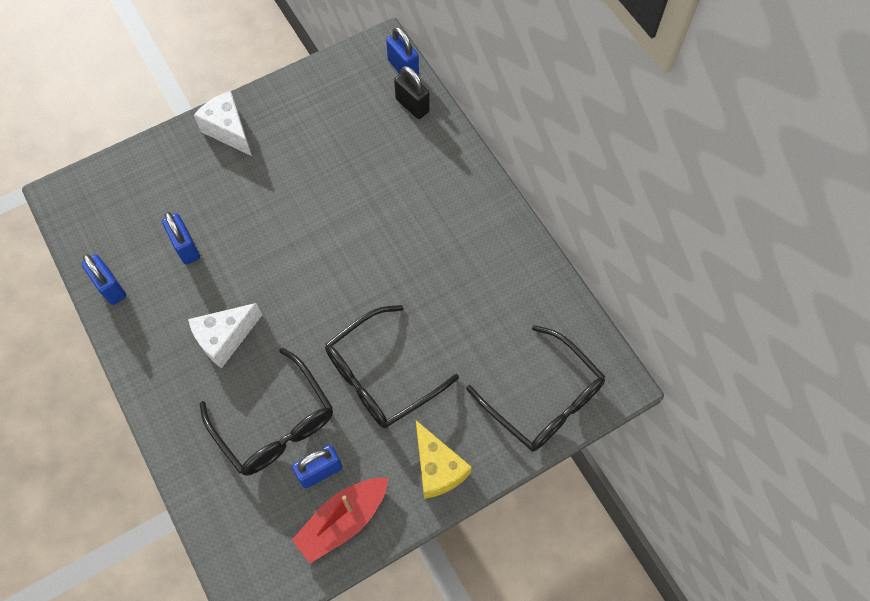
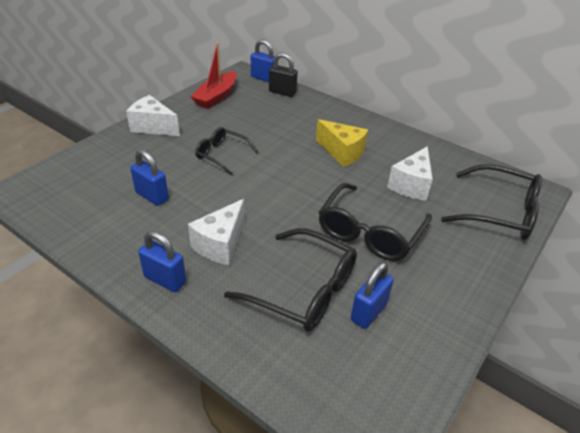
camera: 25 degrees left, 25 degrees down
blue padlock [81,254,126,305] -> blue padlock moved to [138,231,186,292]
red boat [292,478,388,563] -> red boat moved to [190,43,237,109]
yellow cheese [416,420,472,499] -> yellow cheese moved to [316,119,368,167]
none -> black glasses [195,127,258,176]
none -> white cheese [387,146,433,201]

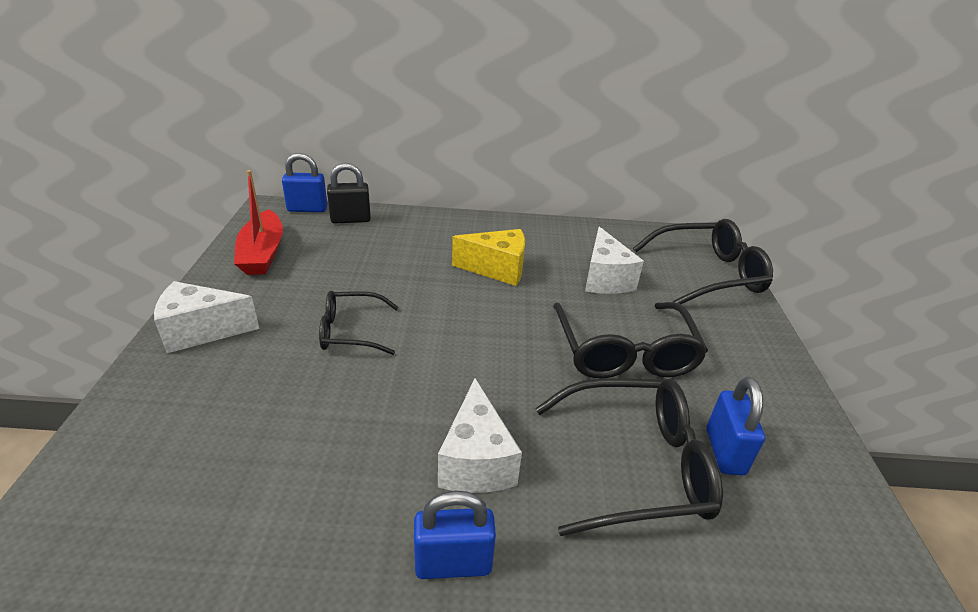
camera: 35 degrees left, 5 degrees down
blue padlock [130,149,169,206] -> none

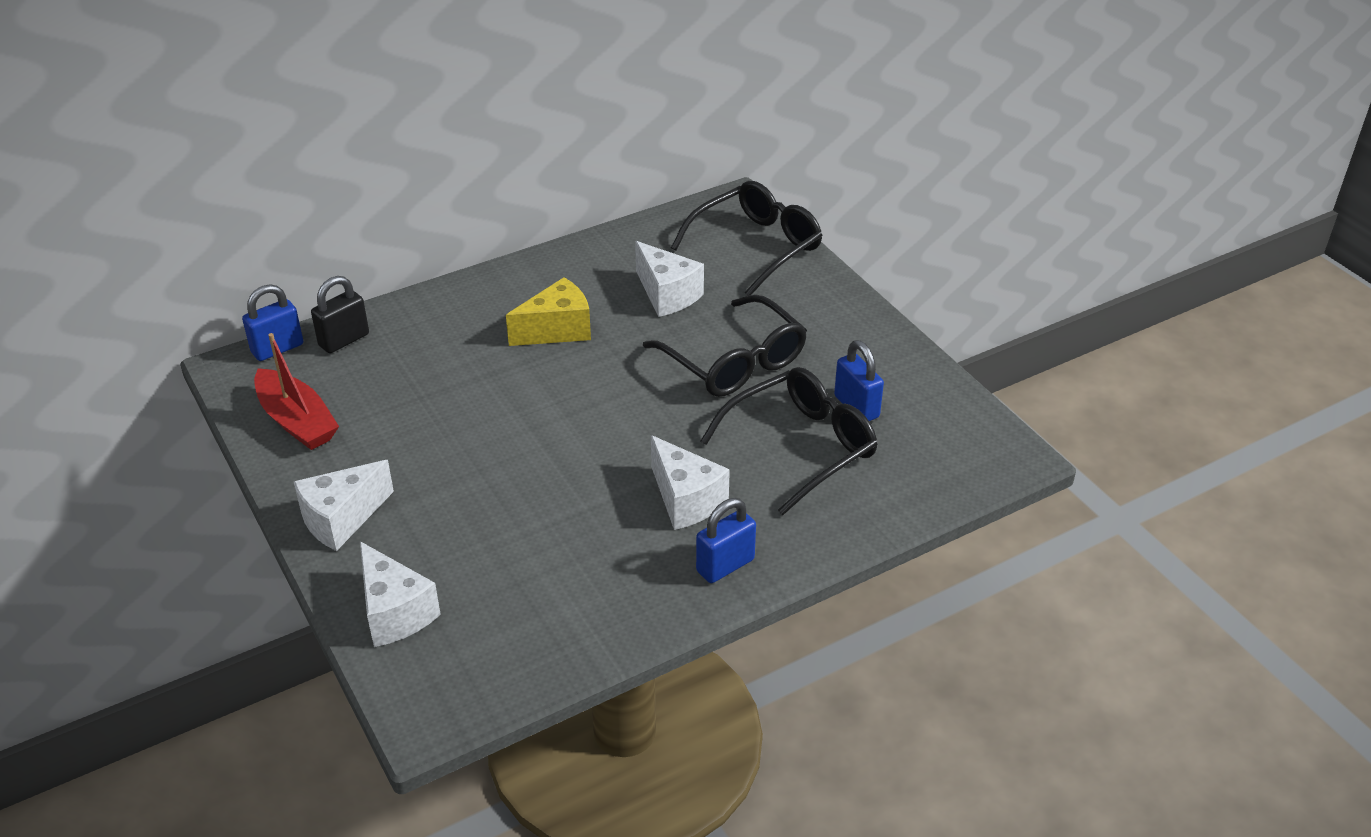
camera: 30 degrees left, 5 degrees up
black glasses [319,291,399,355] -> none
none -> white cheese [360,541,441,647]

